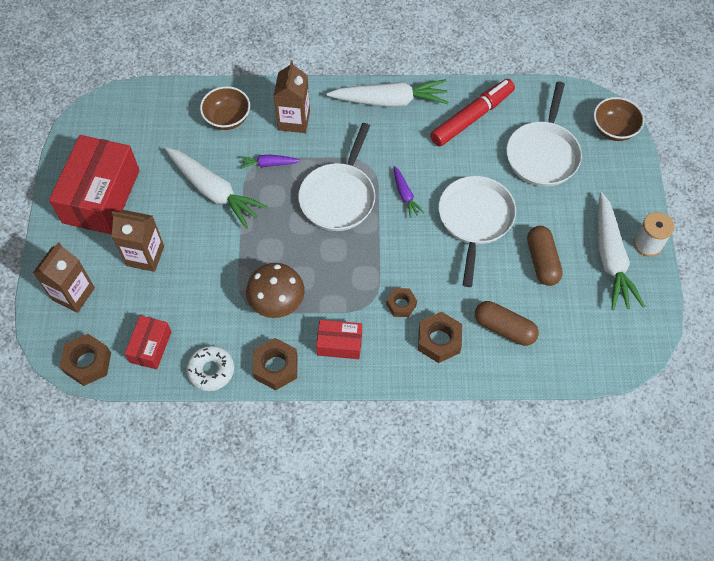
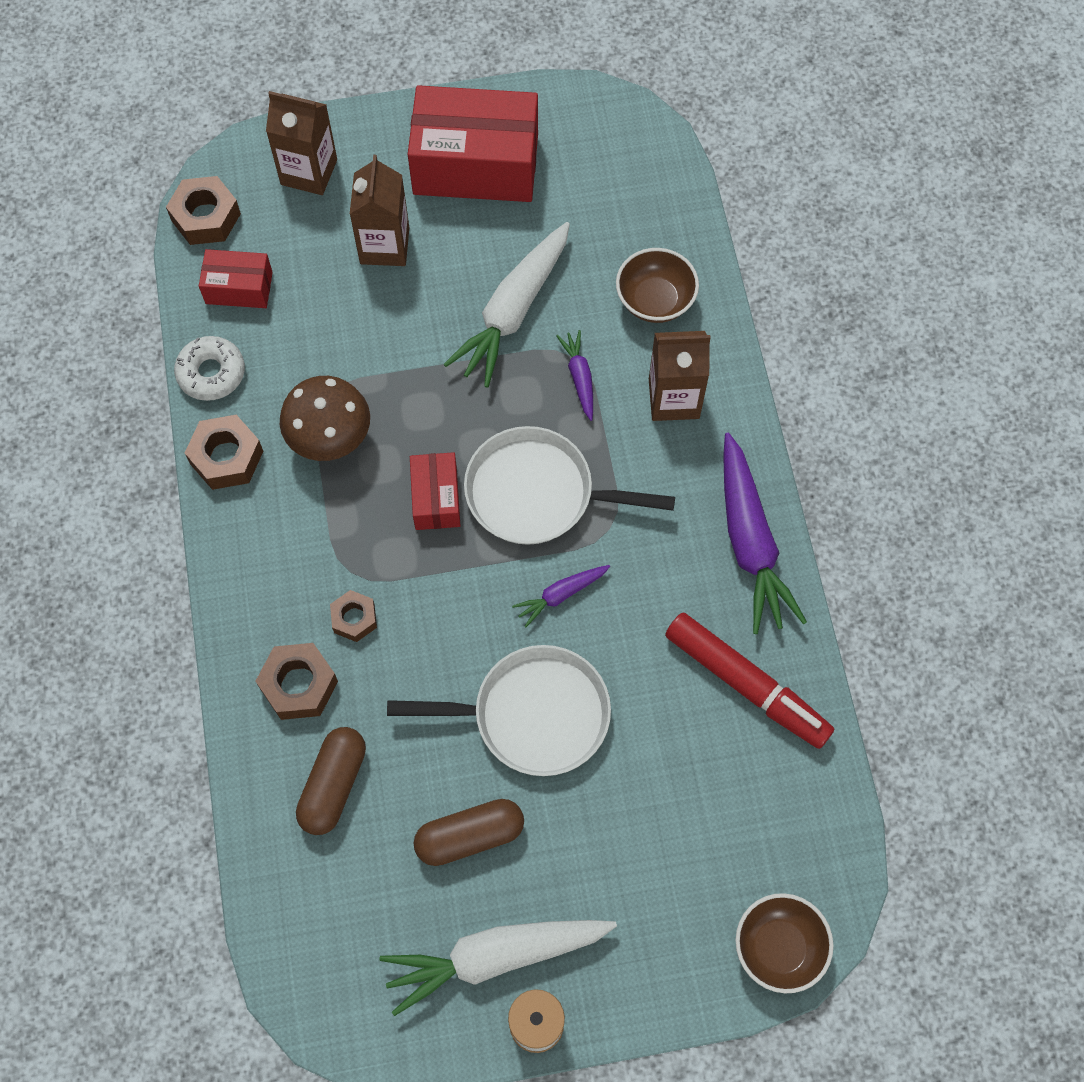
camera: 80 degrees right, 5 degrees up
red box [316,320,362,359] -> red box moved to [410,452,460,530]
white carrot [327,79,449,107] -> purple carrot [723,433,807,634]
white pan [506,82,582,187] -> none

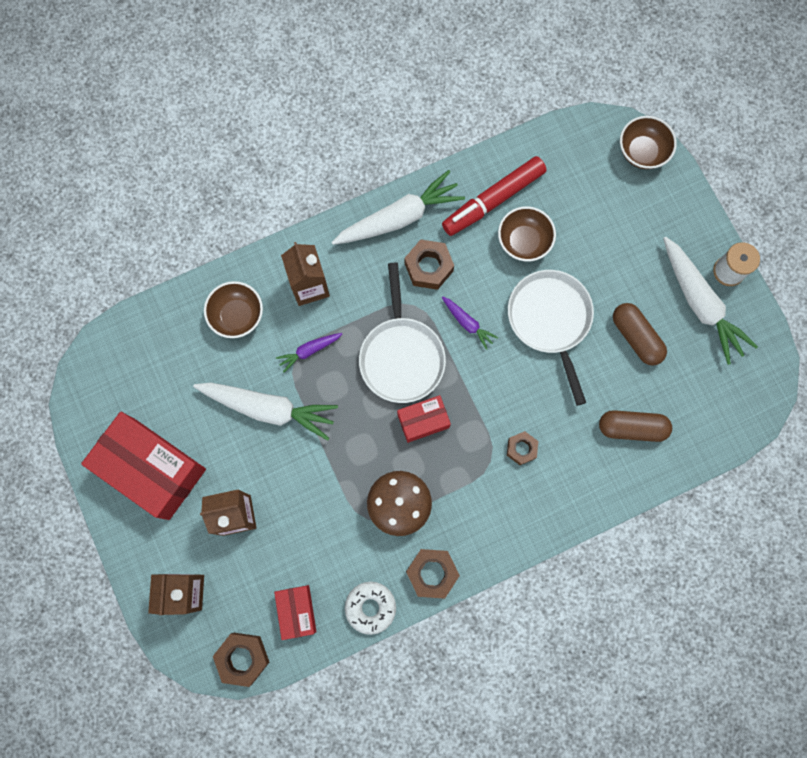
camera: 105 degrees left, 10 degrees up
brown nut [256,643,338,720] -> brown nut moved to [405,239,454,290]
red box [408,85,538,202] -> red box turned 45 degrees counterclockwise [81,412,206,520]
red marker [665,612,834,749] -> red marker turned 150 degrees counterclockwise [442,156,547,236]
purple carrot [723,433,807,634] -> white carrot [332,170,465,245]
none -> brown bowl [498,206,556,261]

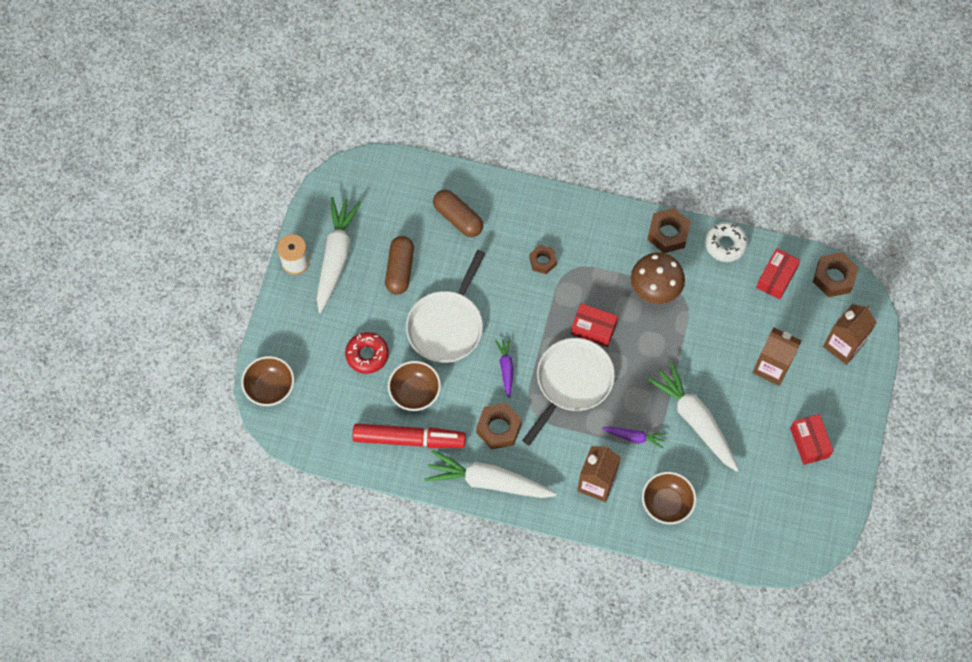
camera: 140 degrees left, 10 degrees down
red box [81,412,206,520] -> red box [790,414,834,465], size x0.50
none -> red donut [345,332,389,374]

